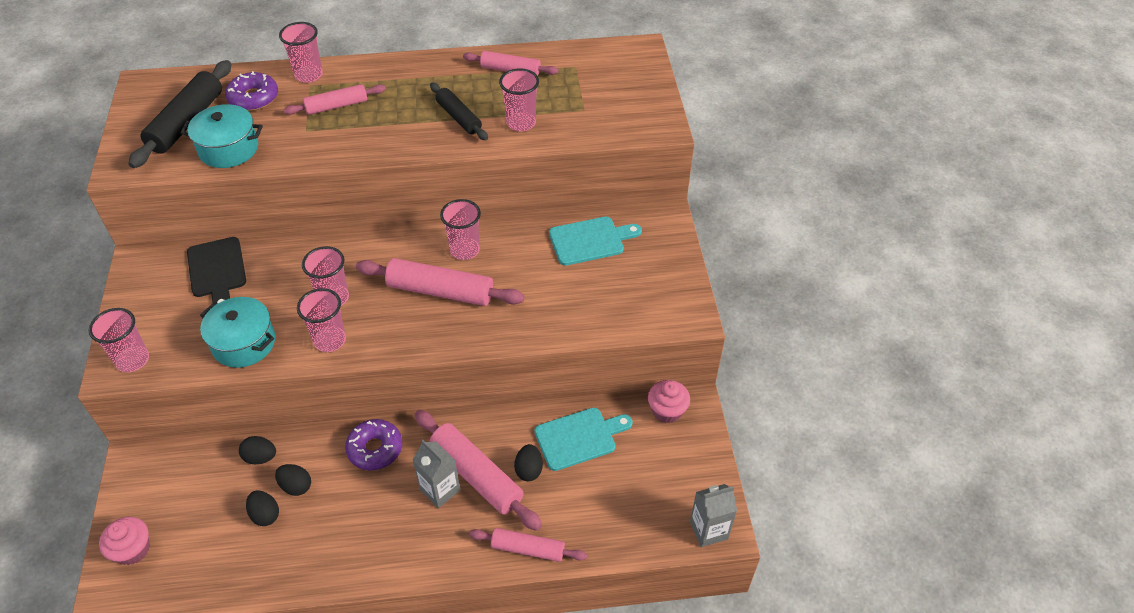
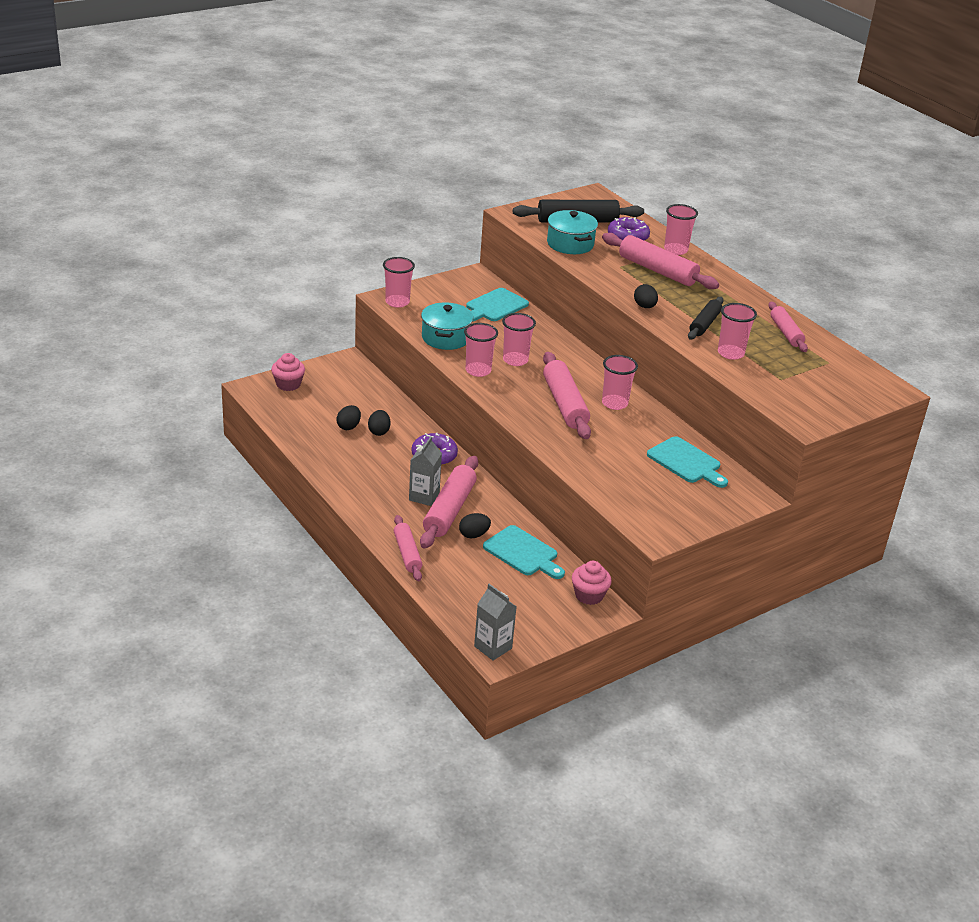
camera: 60 degrees right, 15 degrees down
black cutting board [187,237,246,304] -> turquoise cutting board [466,288,529,322]
black egg [239,436,276,464] -> black egg moved to [634,284,658,308]
pink rolling pin [284,84,386,115] -> pink rolling pin [602,233,719,289], size x1.61

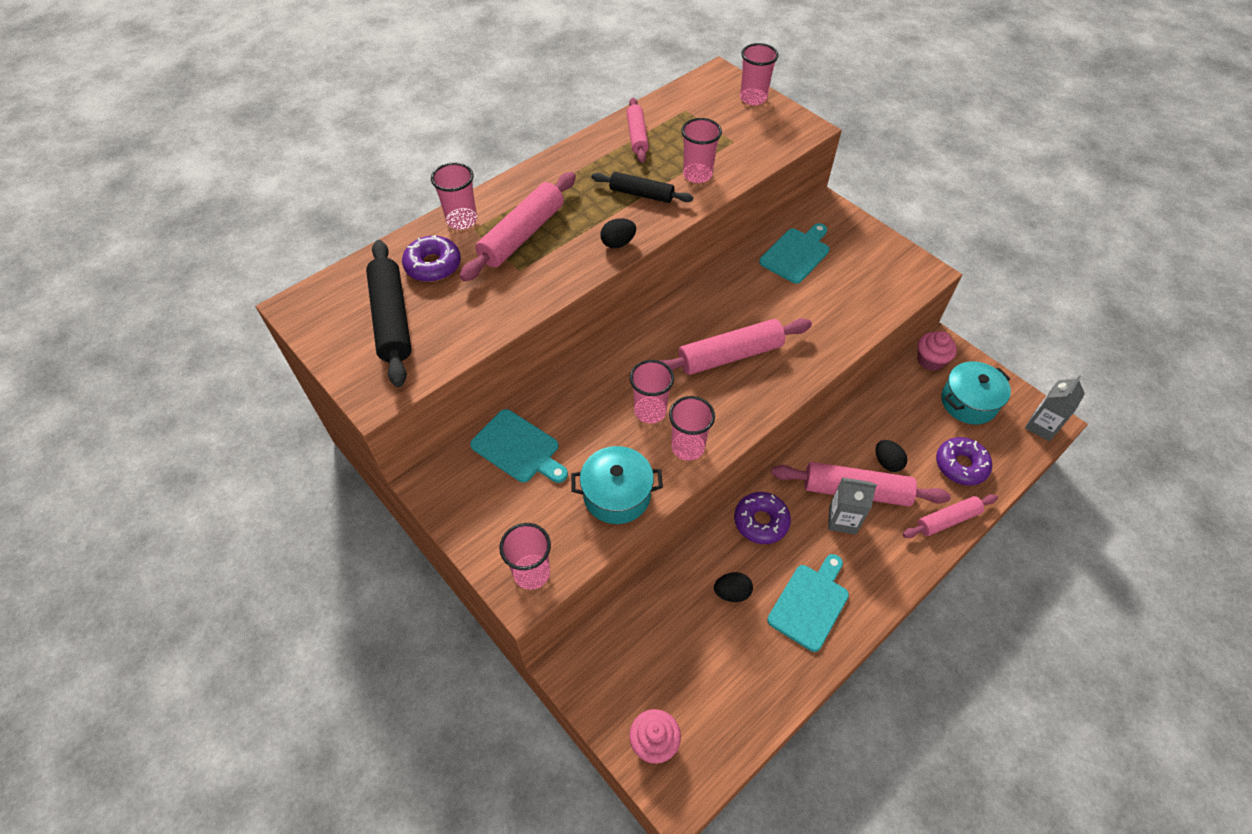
camera: 95 degrees left, 20 degrees up
black egg [337,405,361,430] -> none
turquoise cutting board [483,525,565,579] -> turquoise cutting board moved to [767,554,849,652]
turquoise pot [547,210,598,254] -> turquoise pot moved to [941,361,1011,425]
pink cup [602,355,638,410] -> pink cup moved to [740,43,778,105]
pink rolling pin [768,302,808,352] -> pink rolling pin turned 75 degrees counterclockwise [626,98,649,163]
none -> purple donut [936,437,992,486]

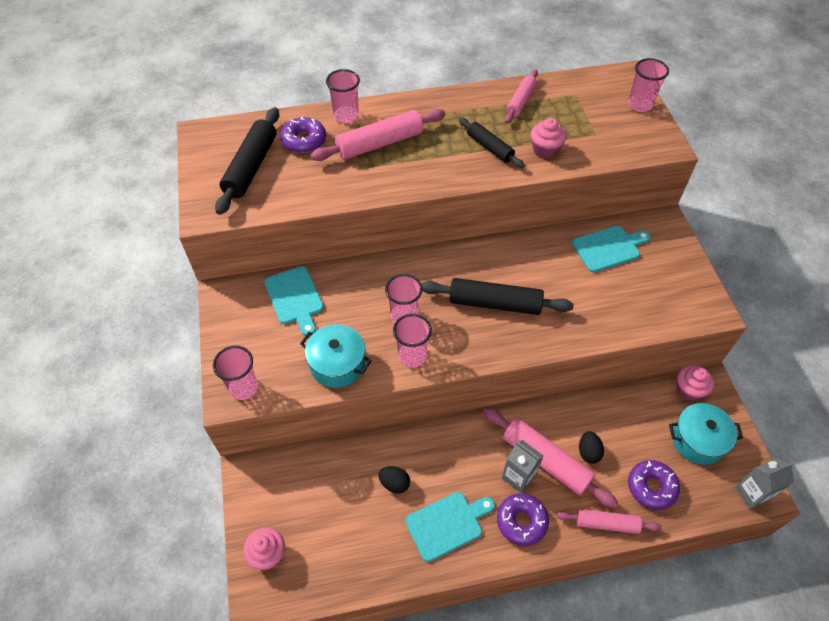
camera: 30 degrees right, 0 degrees up
black egg [600,219,636,248] -> none
pink rolling pin [658,318,812,375] -> black rolling pin [421,278,574,315]
pink cup [681,118,722,183] -> pink cupcake [530,118,566,158]
purple donut [734,492,791,544] -> purple donut moved to [497,494,549,546]

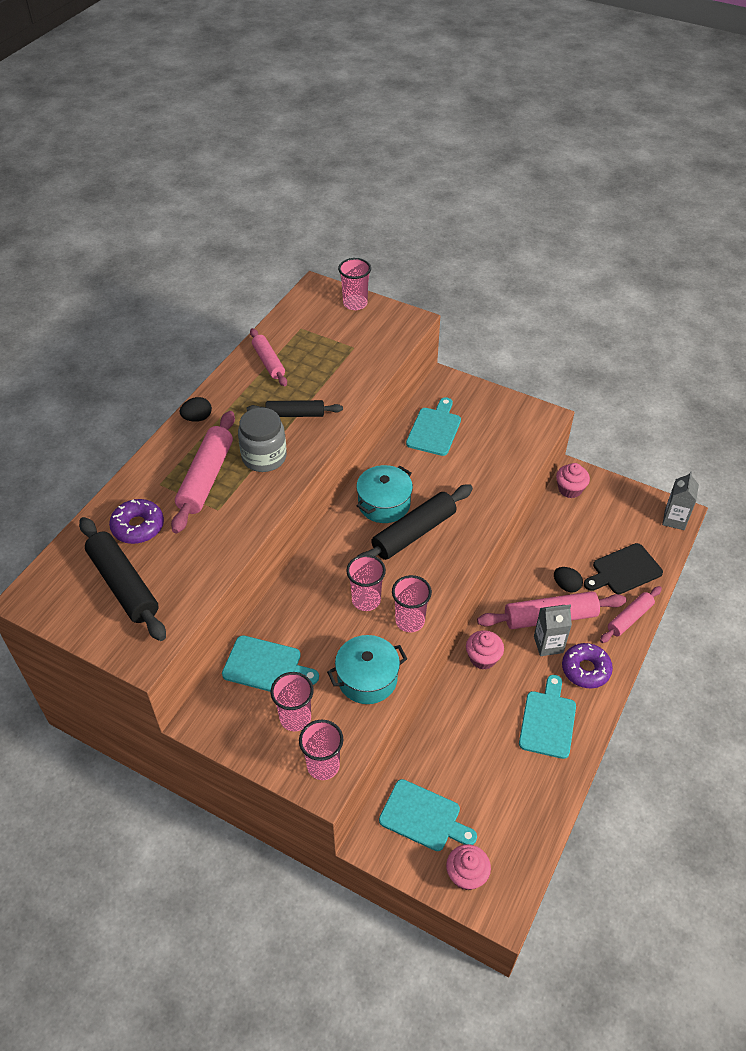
camera: 50 degrees left, 5 degrees down
pink cup [326,69,360,123] -> pink cup moved to [271,672,314,731]
black egg [378,466,410,493] -> black egg moved to [180,397,212,422]
pink cupcake [530,118,566,158] -> pink cupcake moved to [466,630,504,670]
purple donut [628,460,680,510] -> black cutting board [584,543,663,594]
turquoise pot [669,403,743,465] -> turquoise pot moved to [356,465,413,523]
none -> grey jar [238,408,287,472]
none -> turquoise cutting board [379,779,477,851]

